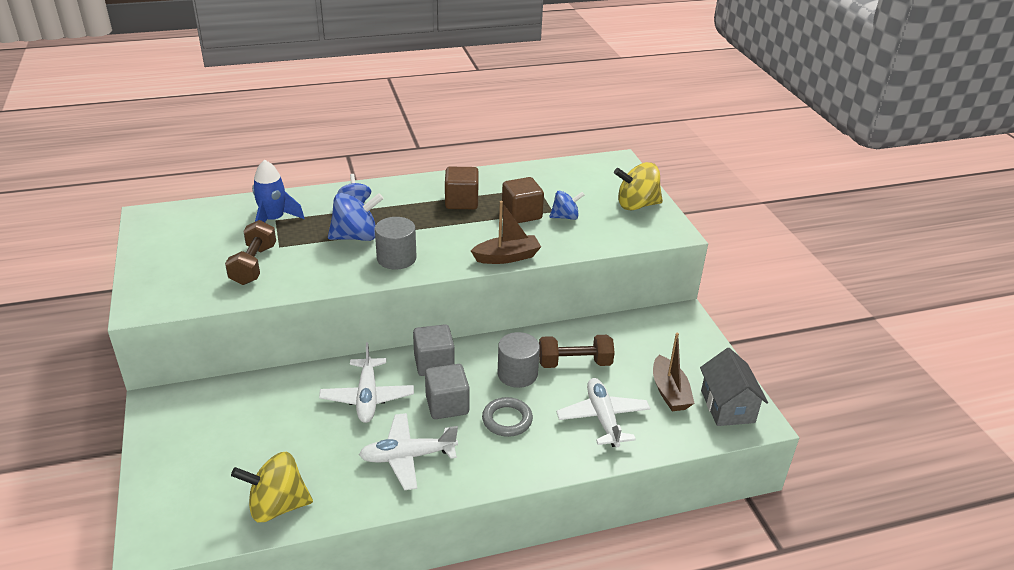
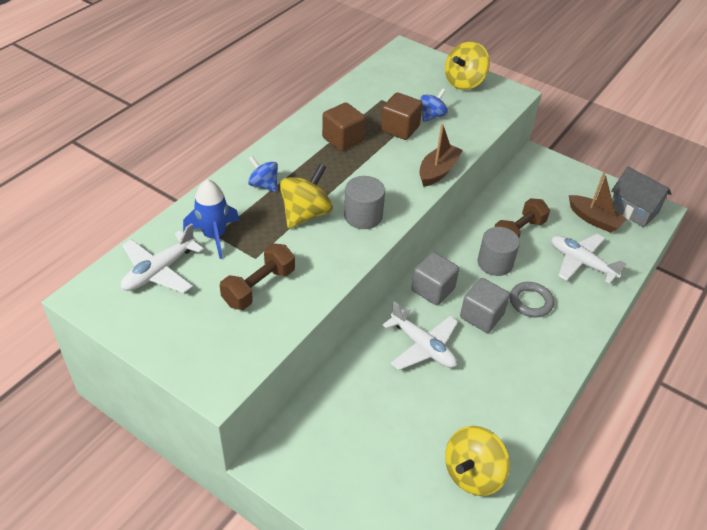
camera: 40 degrees left, 10 degrees up
brown dumbbell [225,220,276,285] -> brown dumbbell turned 75 degrees clockwise [220,243,295,310]
blue spinning top [328,193,384,241] -> yellow spinning top [280,164,333,229]
white plane [359,413,458,490] -> white plane moved to [121,223,204,293]

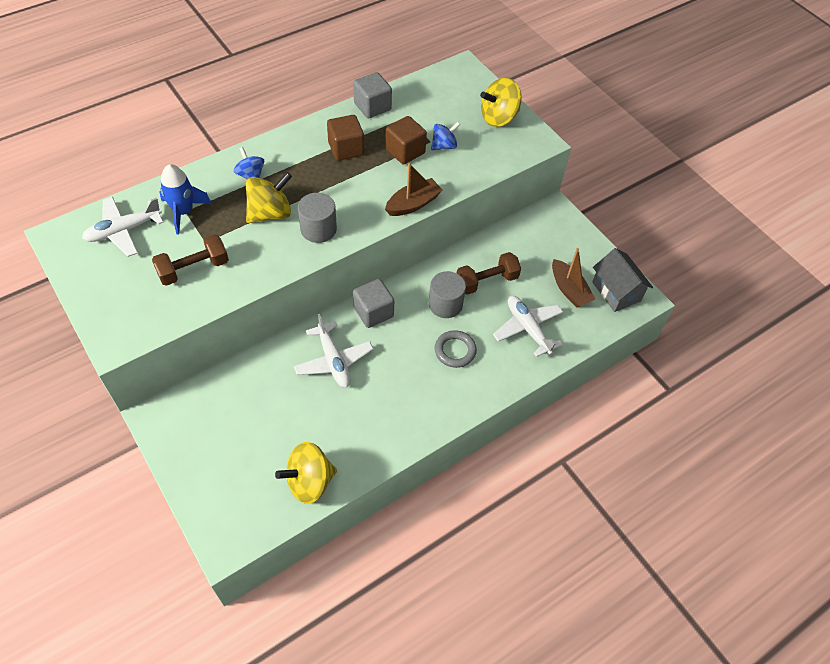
camera: 20 degrees right, 10 degrees up
grey cube [460,278,510,333] -> grey cube moved to [353,72,392,118]

